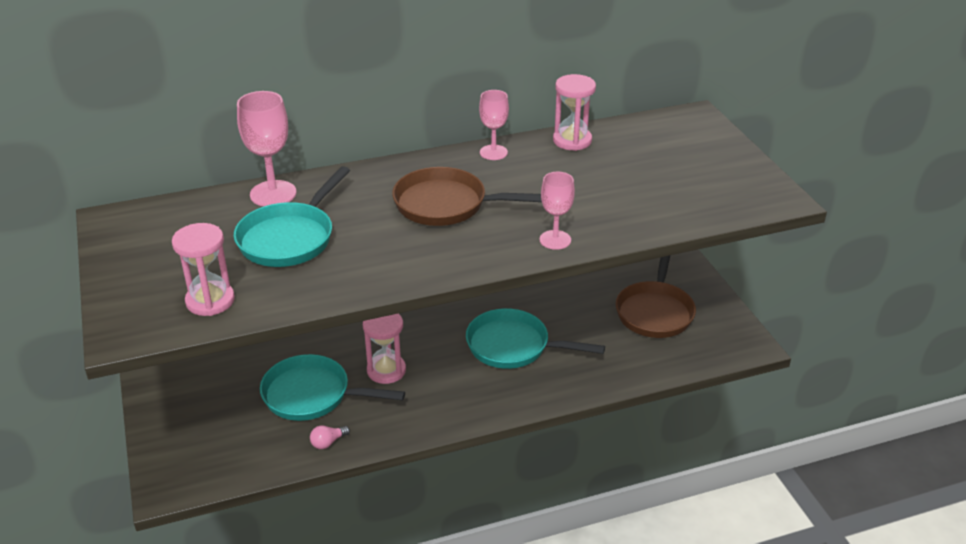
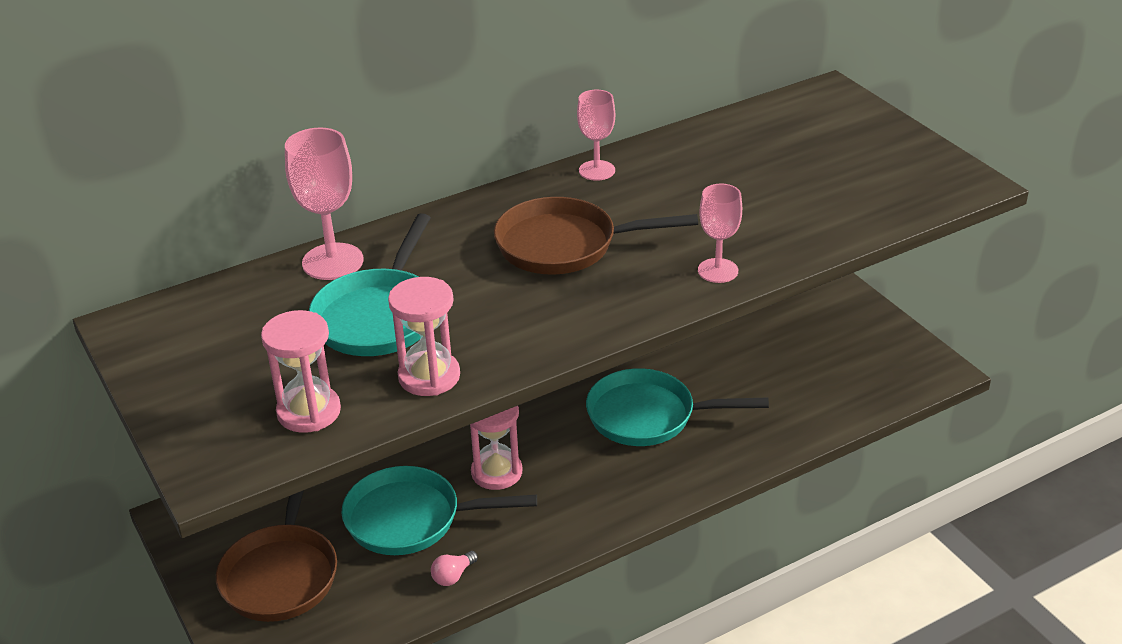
camera: 10 degrees left, 0 degrees up
pink hourglass [553,74,596,151] -> pink hourglass moved to [388,277,460,396]
brown pan [616,256,696,338] -> brown pan moved to [216,490,337,622]

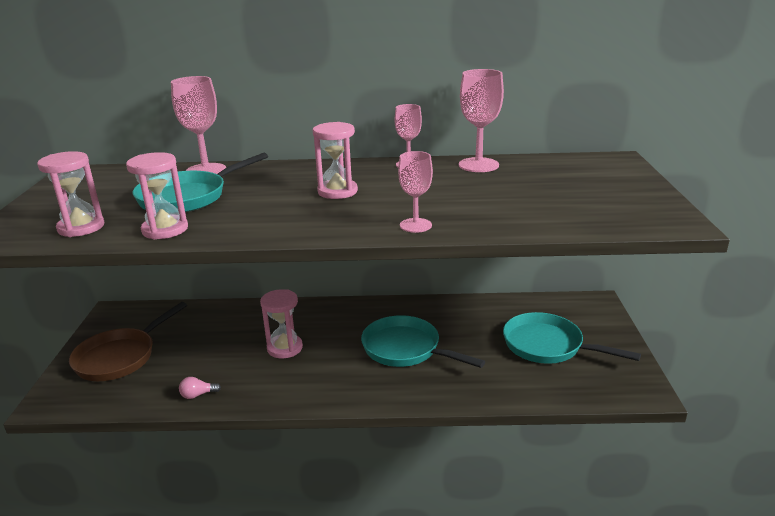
camera: 30 degrees right, 10 degrees down
turquoise pan [341,466,537,555] -> turquoise pan moved to [503,312,641,364]
brown pan [494,197,698,275] -> pink hourglass [313,122,358,199]
none -> pink goblet [459,69,504,172]

